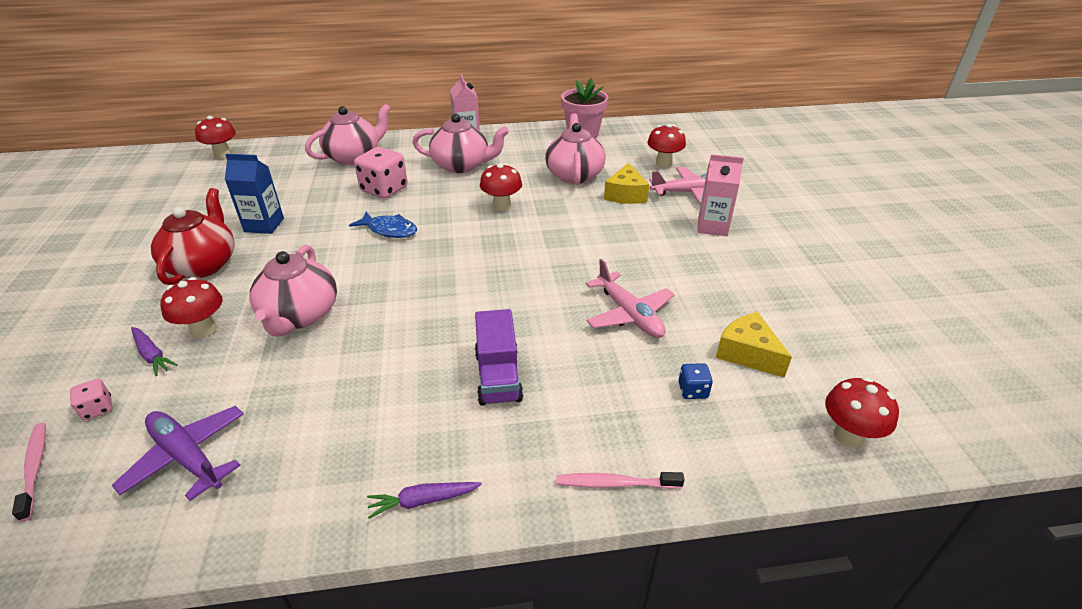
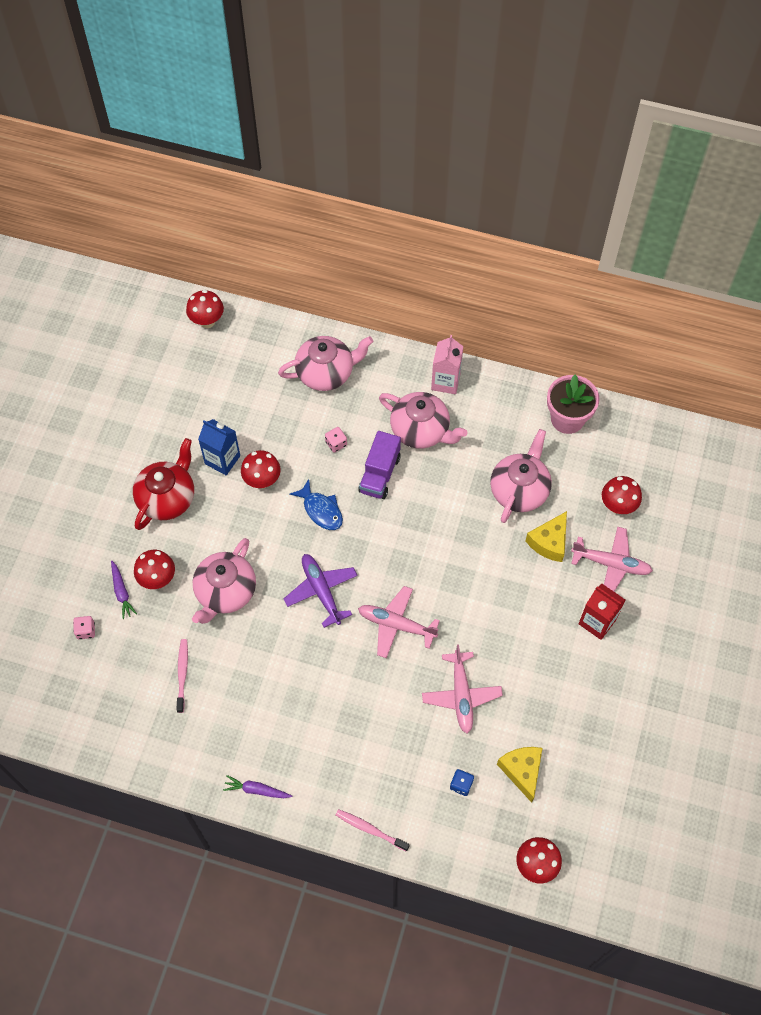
camera: 25 degrees right, 25 degrees up
pink toothbrush [12,423,46,522] -> pink toothbrush moved to [176,639,188,713]
purple plane [112,406,244,501] -> purple plane moved to [283,554,358,628]
pink dice [354,147,407,199] -> pink dice [325,427,347,453], size x0.49
purple truck [475,309,523,406] -> purple truck moved to [358,431,401,499]
red mushroom [480,163,522,211] -> red mushroom moved to [241,450,281,489]
pink carton [697,154,744,236] -> red carton [579,584,625,640]
none -> pink plane [358,586,440,658]

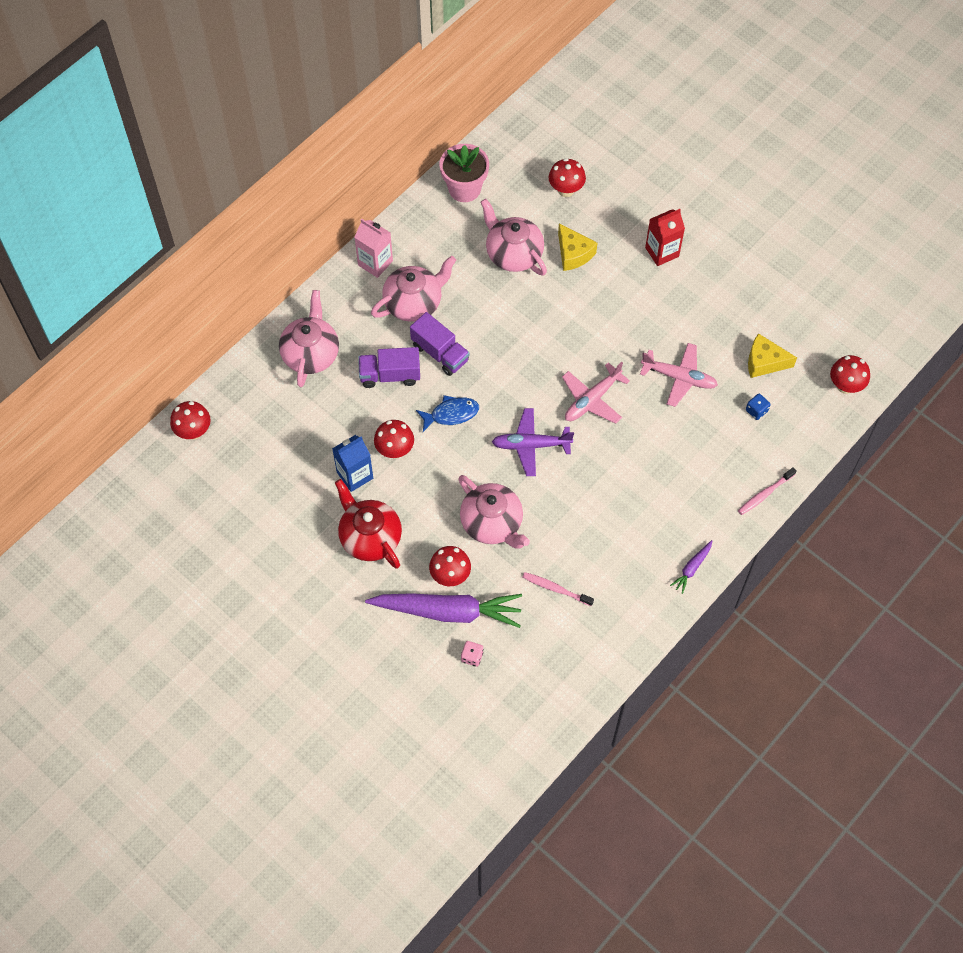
camera: 65 degrees left, 0 degrees up
purple carrot [111,561,137,619] -> purple carrot [365,593,522,628], size x2.34
pink dice [325,427,347,453] -> purple truck [358,347,420,388]
pink plane [571,527,653,591] -> none

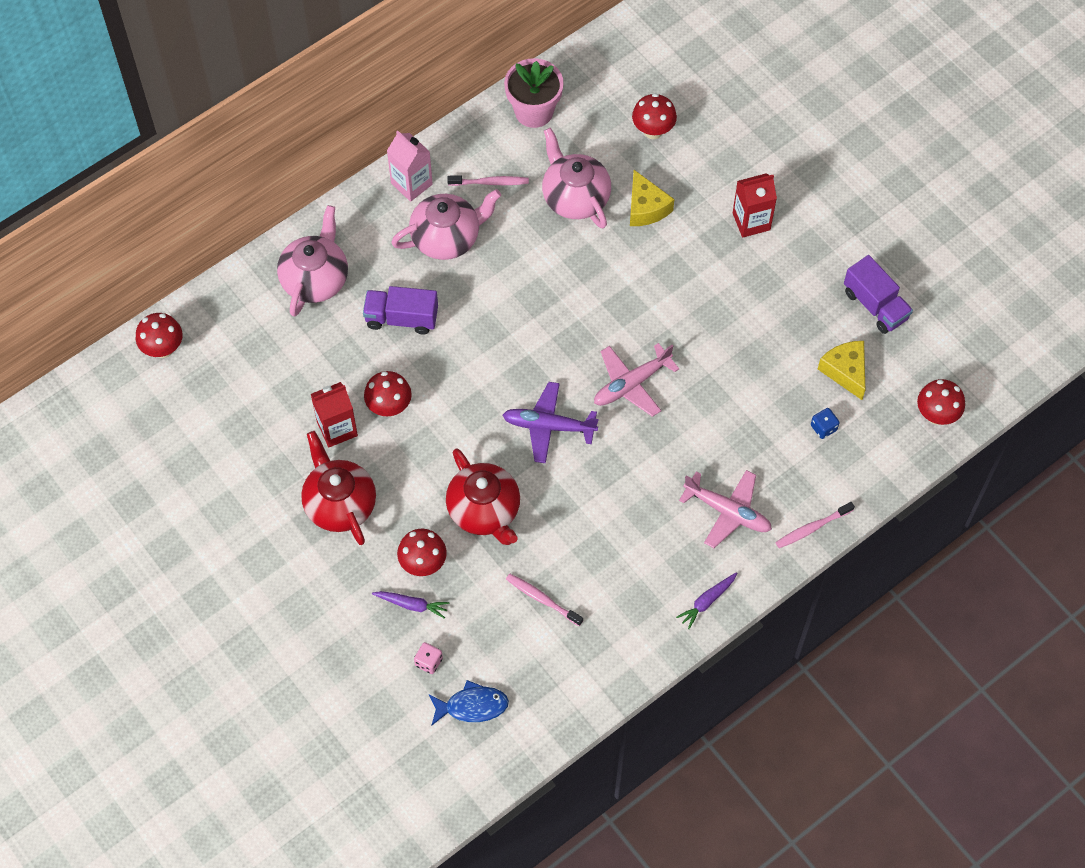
camera: 10 degrees right, 0 degrees up
blue carton [332,435,373,492] -> red carton [311,382,358,447]
purple carrot [365,593,522,628] -> purple carrot [372,591,449,619], size x0.43
purple truck [410,312,470,376] -> purple truck moved to [844,255,913,334]
blue fish [416,395,479,432] -> blue fish moved to [429,680,509,726]
pink teapot [458,475,530,549] -> red teapot [446,448,520,545]
pink plane [640,343,718,407] -> pink plane moved to [679,470,772,548]
yellow cheese [748,333,797,378] -> yellow cheese turned 45 degrees clockwise [818,341,865,400]
none -> pink toothbrush [447,175,529,186]

